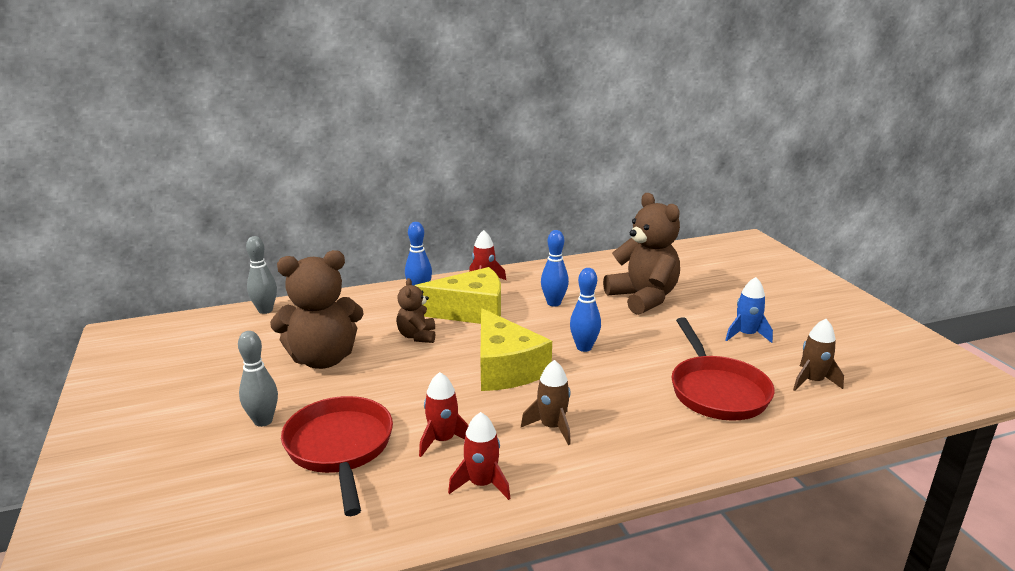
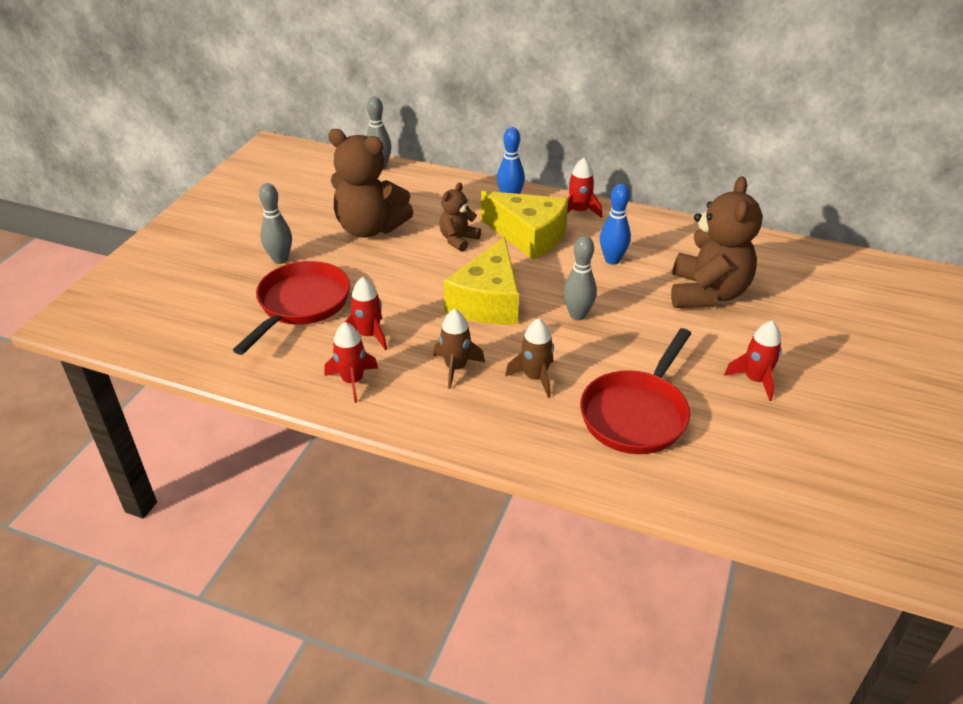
camera: 40 degrees right, 15 degrees up
blue bowling pin [570,268,601,352] -> grey bowling pin [563,236,597,320]
blue rocket [726,277,773,343] -> red rocket [724,321,782,401]
brown rocket [793,319,844,391] -> brown rocket moved to [505,318,554,398]

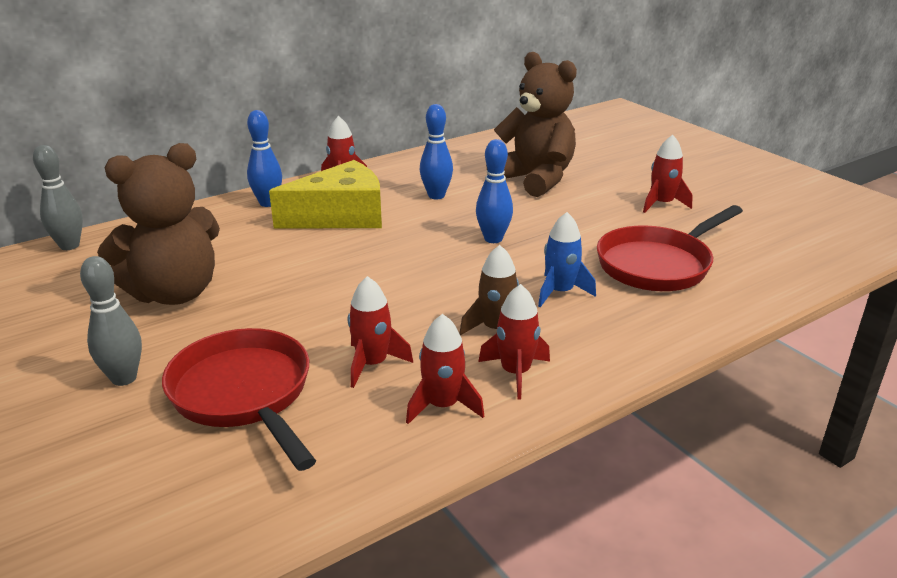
camera: 55 degrees left, 10 degrees down
brown teddy bear [439,183,481,252] -> none
yellow cheese [444,237,519,325] -> none
brown rocket [505,318,554,398] -> blue rocket [538,212,596,307]
grey bowling pin [563,236,597,320] -> blue bowling pin [476,139,513,243]
red pan [580,328,691,454] -> red pan turned 75 degrees clockwise [597,205,743,291]
none -> red rocket [478,284,550,399]

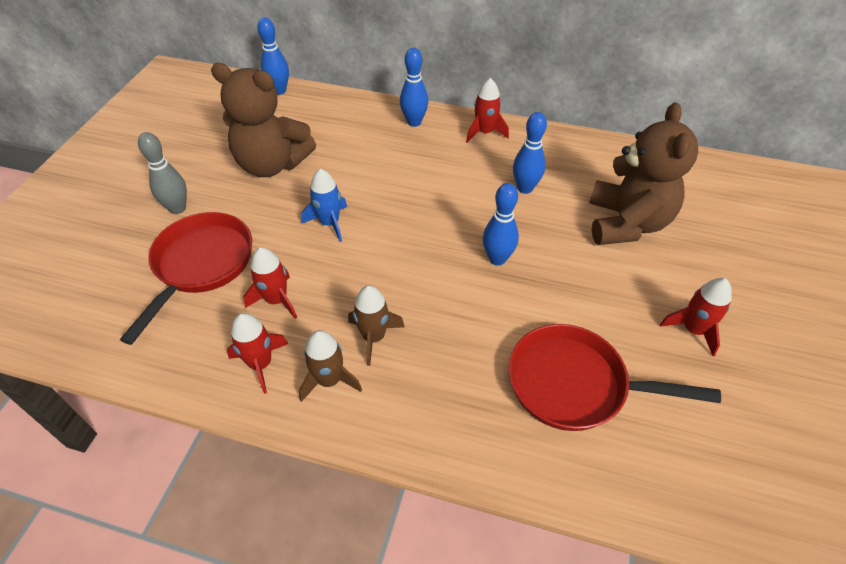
camera: 50 degrees right, 20 degrees up
grey bowling pin [33,145,83,250] -> blue bowling pin [257,17,289,95]
yellow cheese [269,160,382,229] -> none
red rocket [478,284,550,399] -> brown rocket [299,330,362,402]
blue rocket [538,212,596,307] -> blue rocket moved to [301,169,347,242]

